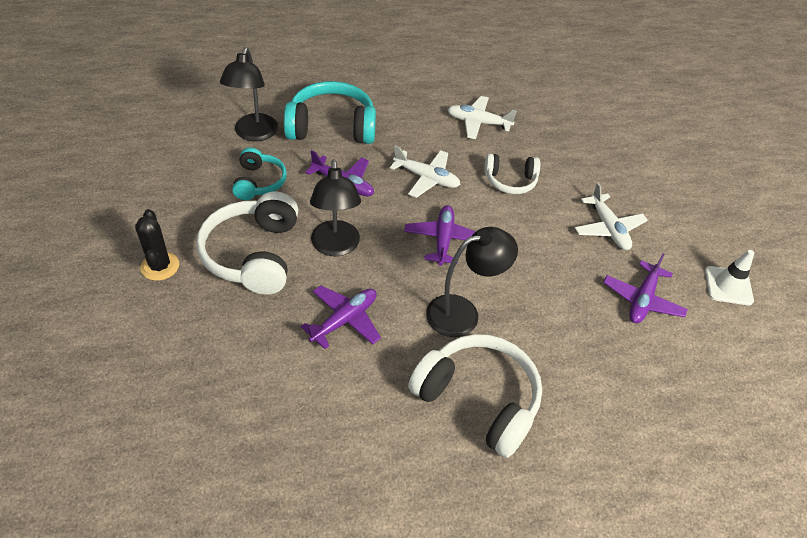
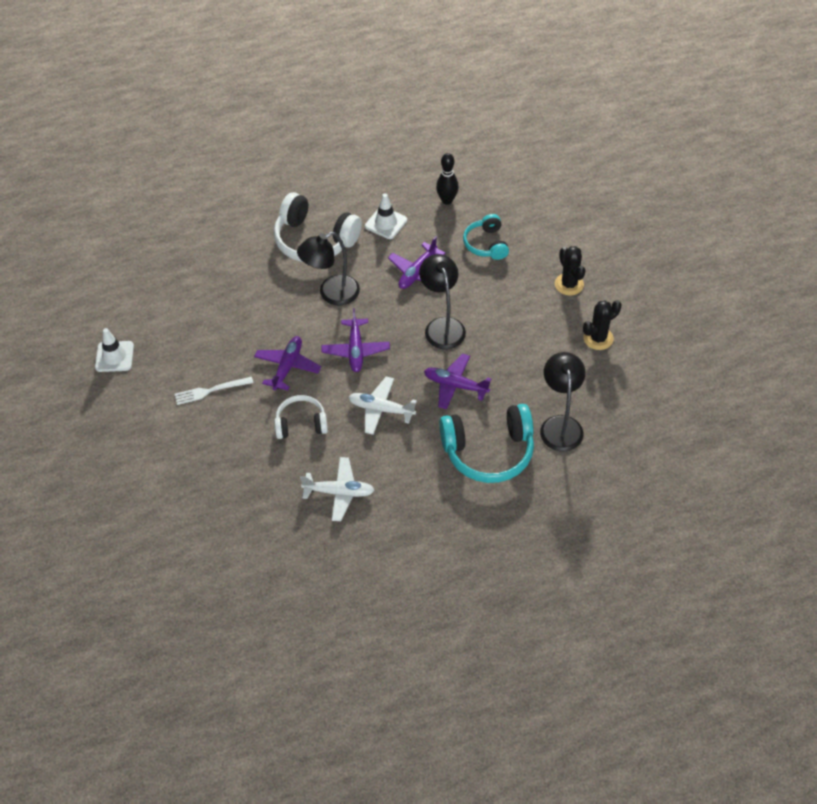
camera: 175 degrees right, 5 degrees up
white headphones [196,192,298,295] -> none
turquoise headphones [232,148,287,200] -> turquoise headphones moved to [463,214,509,260]
white plane [575,183,648,250] -> white fork [175,377,253,405]
purple plane [603,253,688,323] -> purple plane moved to [254,336,321,391]
none -> white traffic cone [365,193,407,239]
none -> black bowling pin [436,153,459,205]
none -> black cactus [583,300,622,350]

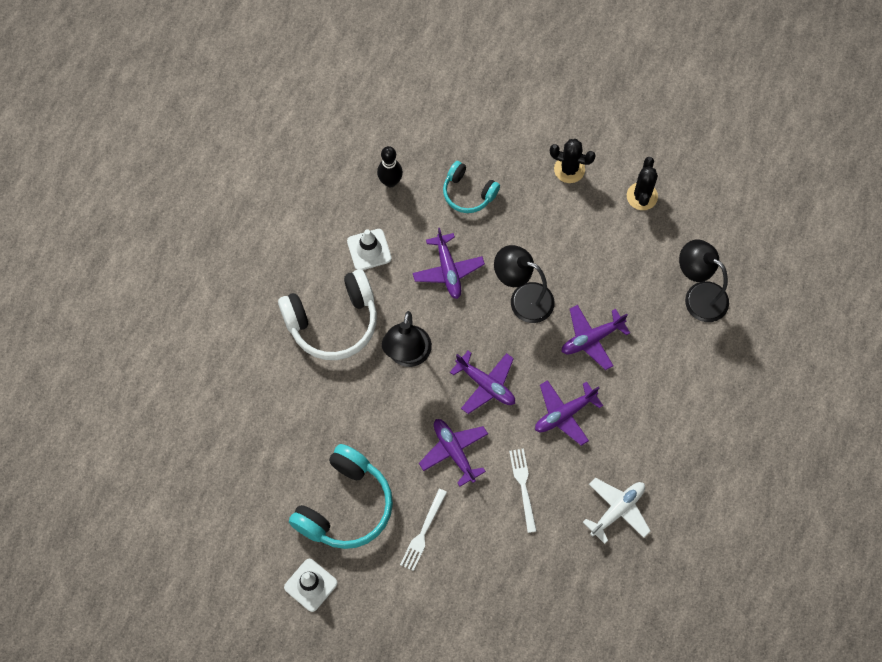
camera: 50 degrees left, 15 degrees up
white headphones [274,395,328,439] -> white fork [509,449,537,533]
white plane [348,377,417,435] -> purple plane [535,380,603,446]
turquoise headphones [439,404,534,483] -> turquoise headphones moved to [289,444,393,549]

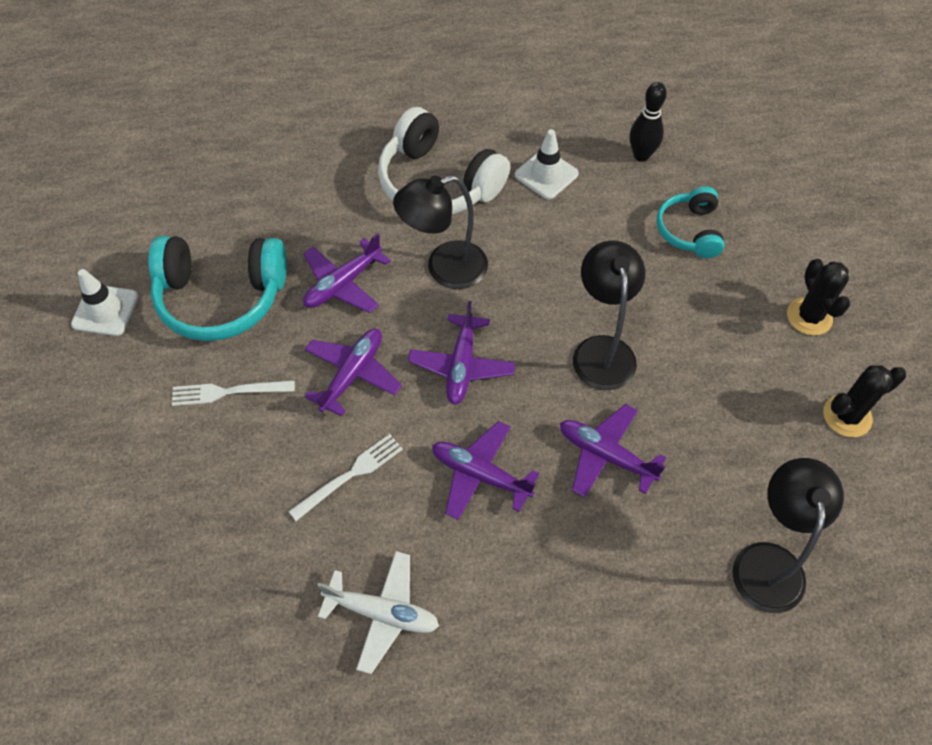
camera: 60 degrees right, 10 degrees down
purple plane [413,228,485,299] -> purple plane moved to [303,233,391,313]

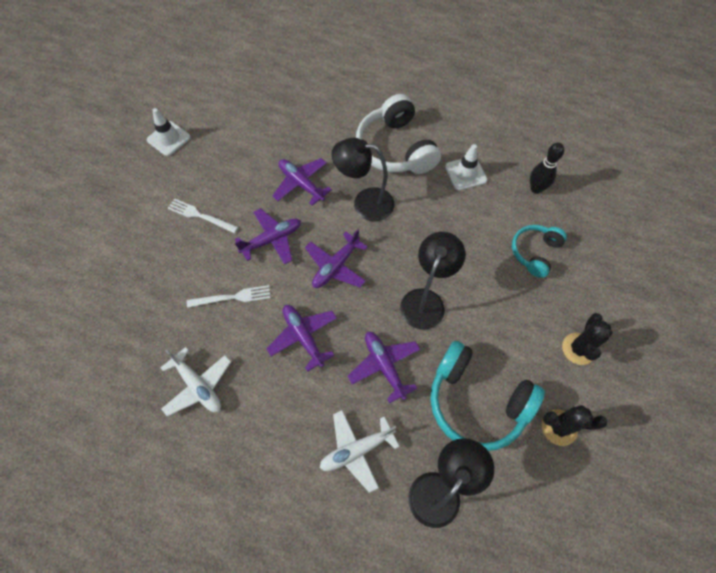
camera: 30 degrees right, 5 degrees up
turquoise headphones [148,236,287,341] -> turquoise headphones moved to [430,341,545,451]
purple plane [303,233,391,313] -> purple plane turned 60 degrees clockwise [272,158,332,206]
none -> white plane [320,410,400,493]

